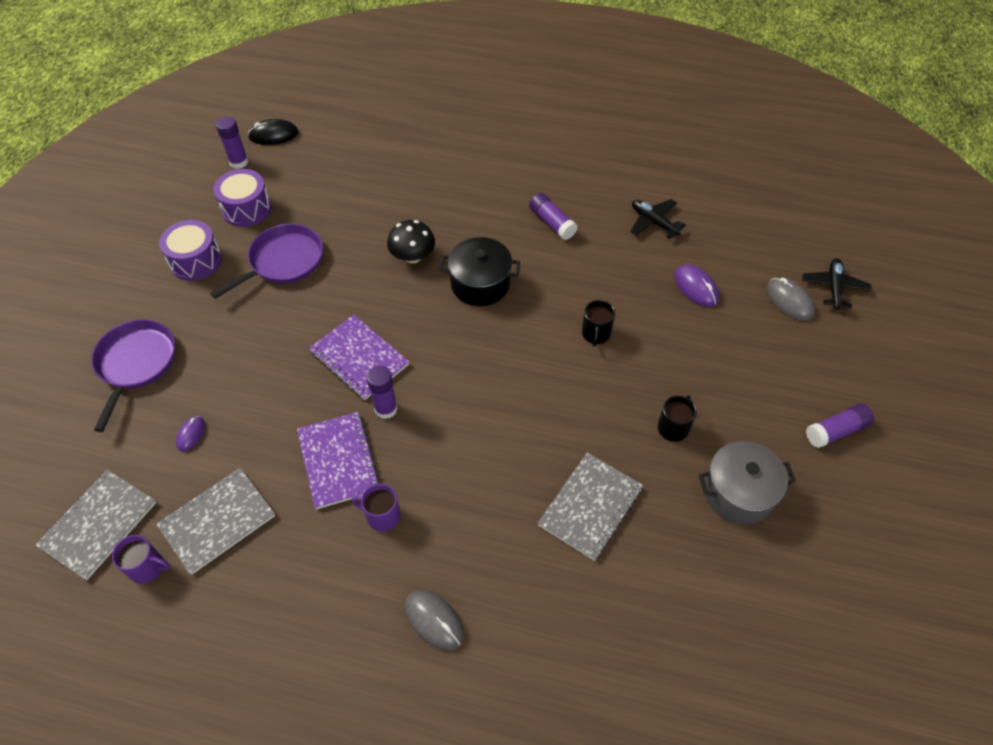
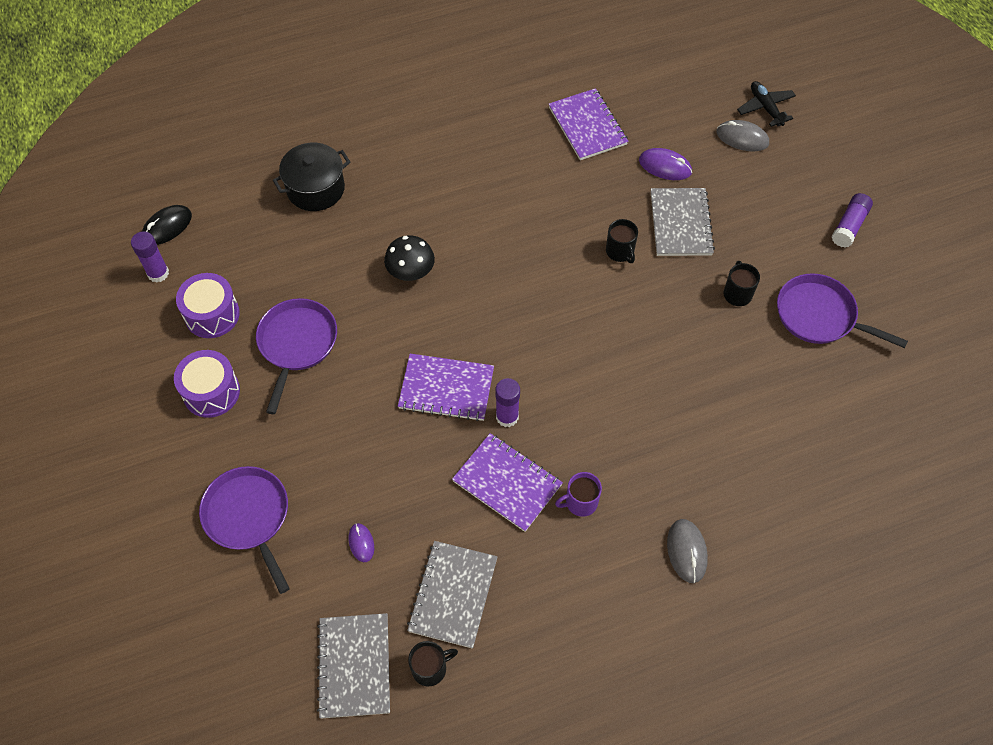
camera: 35 degrees left, 5 degrees up
purple mug [112,535,170,584] -> black mug [408,641,458,686]
grey mouse [405,590,464,650] -> grey mouse turned 75 degrees clockwise [667,519,708,583]
black pot [440,237,520,306] -> black pot moved to [273,143,350,211]
purple glue stick [529,193,578,240] -> none
grey notebook [538,453,643,561] -> grey notebook moved to [651,188,715,256]
black plane [630,199,686,239] -> purple notebook [549,88,628,160]
grey pot [699,441,796,524] -> purple pan [777,273,908,348]

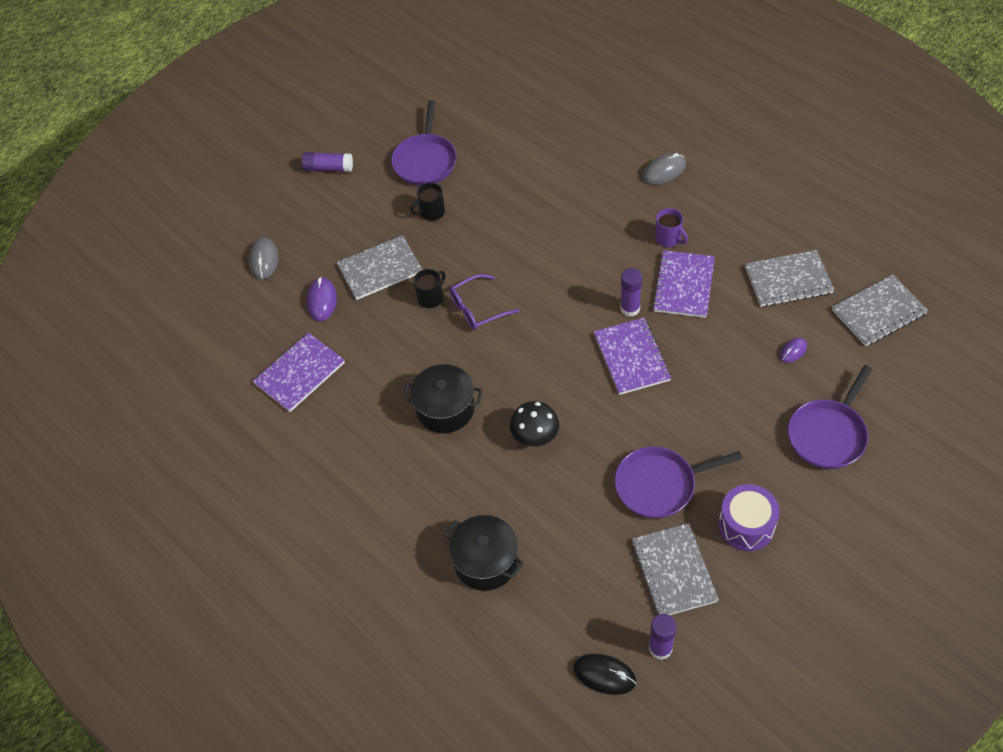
camera: 110 degrees left, 5 degrees down
purple drum [176,273,240,338] -> grey notebook [632,523,719,615]
black mug [408,641,458,686] -> none
black plane [737,81,796,127] -> none
none -> black pot [403,364,482,433]
none -> purple glasses [449,274,519,330]

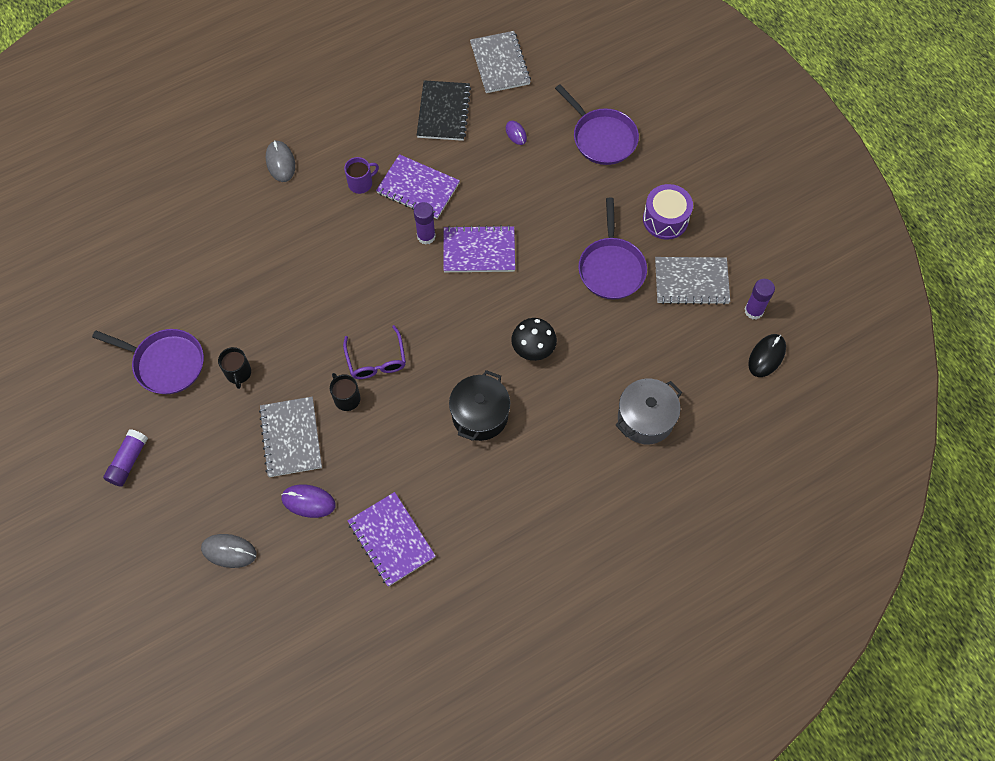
camera: 80 degrees left, 10 degrees up
black pot [444,515,524,591] -> grey pot [616,379,682,444]
grey notebook [745,250,834,307] -> black notebook [417,80,471,141]

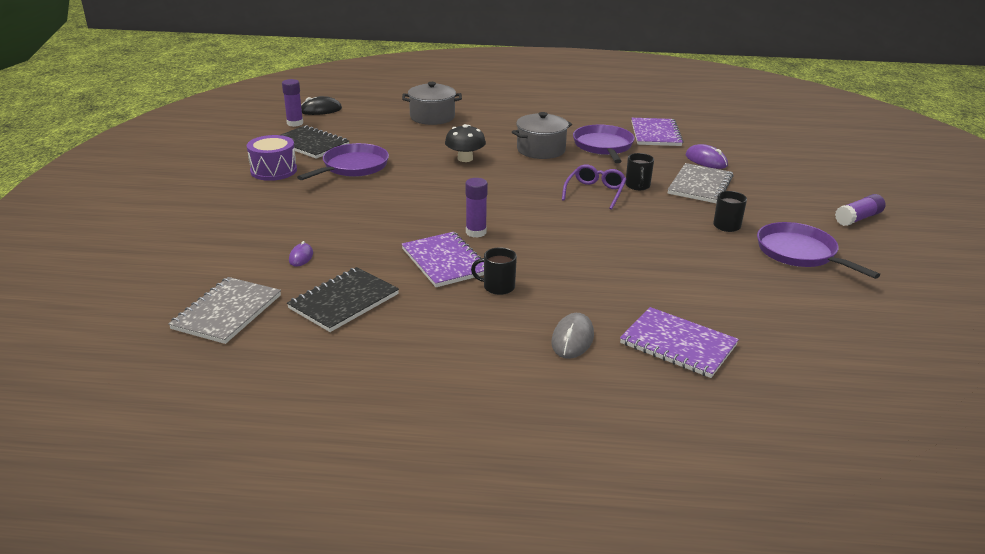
camera: 145 degrees left, 35 degrees down
grey mouse [201,534,257,568] -> none
purple mug [344,157,379,194] -> black mug [471,247,517,295]
purple notebook [443,225,515,272] -> purple notebook moved to [620,307,739,378]
black pot [449,370,510,441] -> grey pot [512,112,572,159]
purple pan [555,85,639,165] -> purple pan moved to [573,124,635,163]
grey notebook [655,257,730,305] -> black notebook [281,125,349,159]

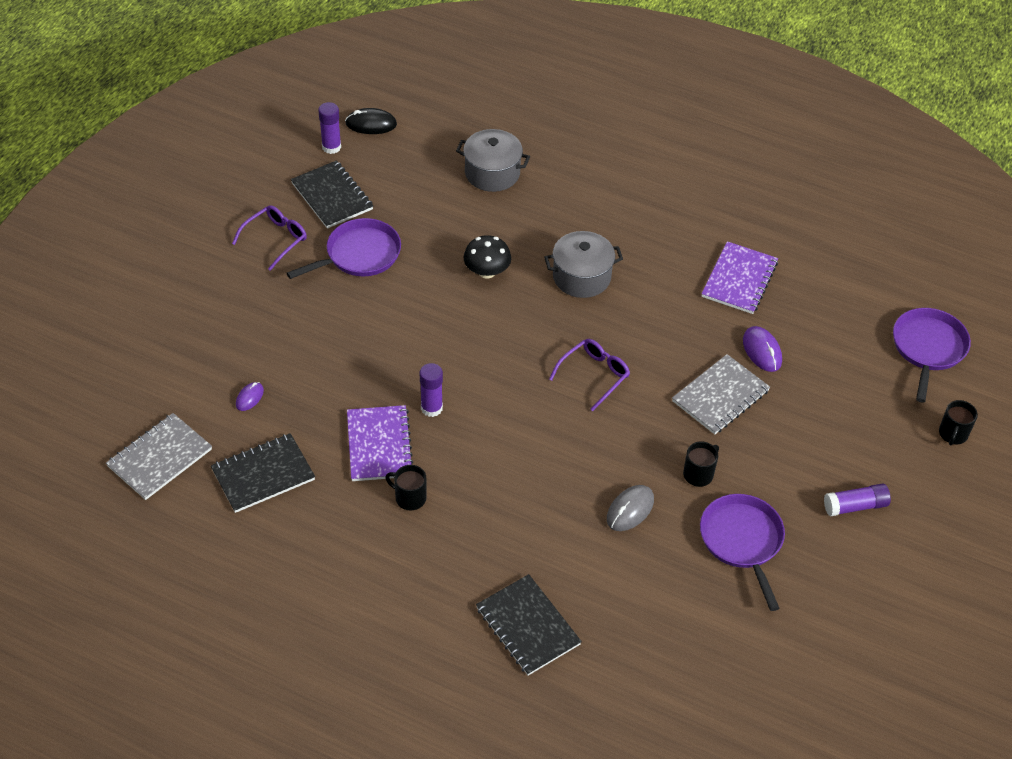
camera: 20 degrees right, 20 degrees up
purple drum [247,135,297,181] -> purple glasses [232,205,307,271]
grey mouse [551,313,594,359] -> grey mouse moved to [607,485,654,531]
purple pan [573,124,635,163] -> purple pan moved to [893,308,971,402]
purple notebook [620,307,739,378] -> black notebook [476,574,582,676]
black mug [625,153,654,190] -> black mug moved to [939,400,978,446]

